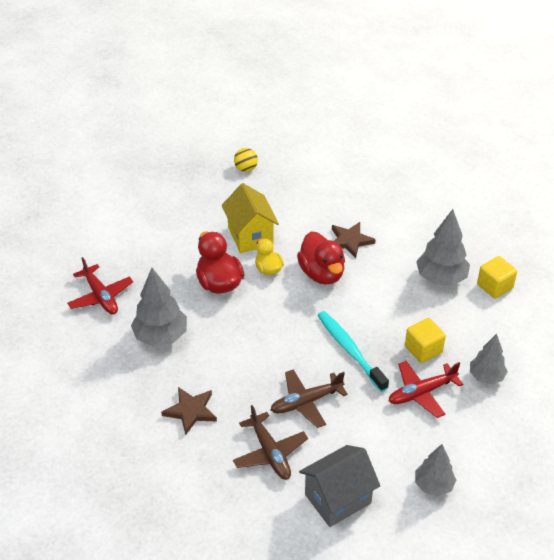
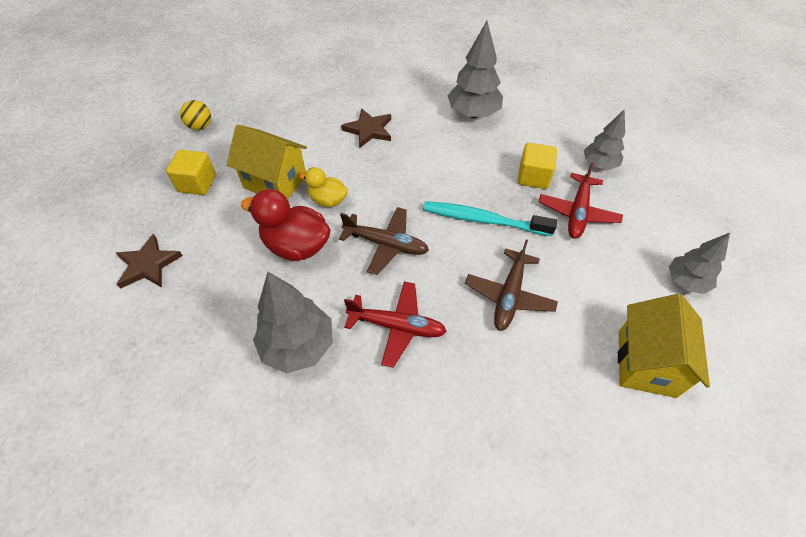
camera: 45 degrees left, 10 degrees up
red plane [67,257,133,314] -> red plane moved to [344,281,447,368]
brown star [161,387,217,435] -> brown star moved to [116,234,183,288]
brown plane [233,405,308,480] -> brown plane moved to [339,207,429,275]
red duck [297,231,345,285] -> none
grey house [299,445,380,527] -> yellow house [618,294,710,398]
yellow cube [477,256,517,299] -> yellow cube moved to [166,150,216,195]

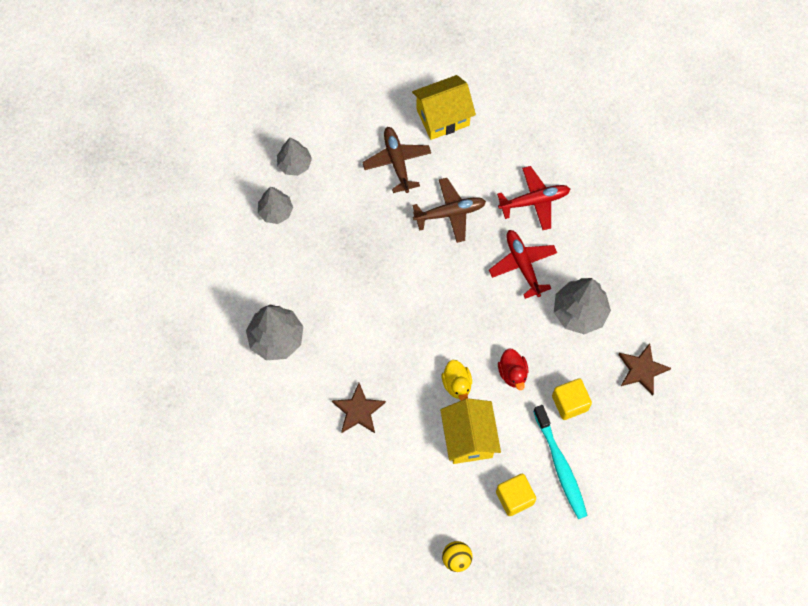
camera: 125 degrees left, 15 degrees up
brown star [116,234,183,288] -> brown star moved to [618,343,671,396]
red duck [241,189,331,261] -> red duck [498,348,528,390], size x0.60
brown plane [339,207,429,275] -> brown plane moved to [362,127,431,193]
turquoise toothbrush [423,201,557,236] -> turquoise toothbrush moved to [533,405,588,519]
yellow cube [517,143,557,189] -> yellow cube moved to [552,378,592,420]
red plane [539,162,623,239] -> red plane moved to [497,166,570,230]
grey tree [669,233,730,294] -> grey tree moved to [277,138,312,176]

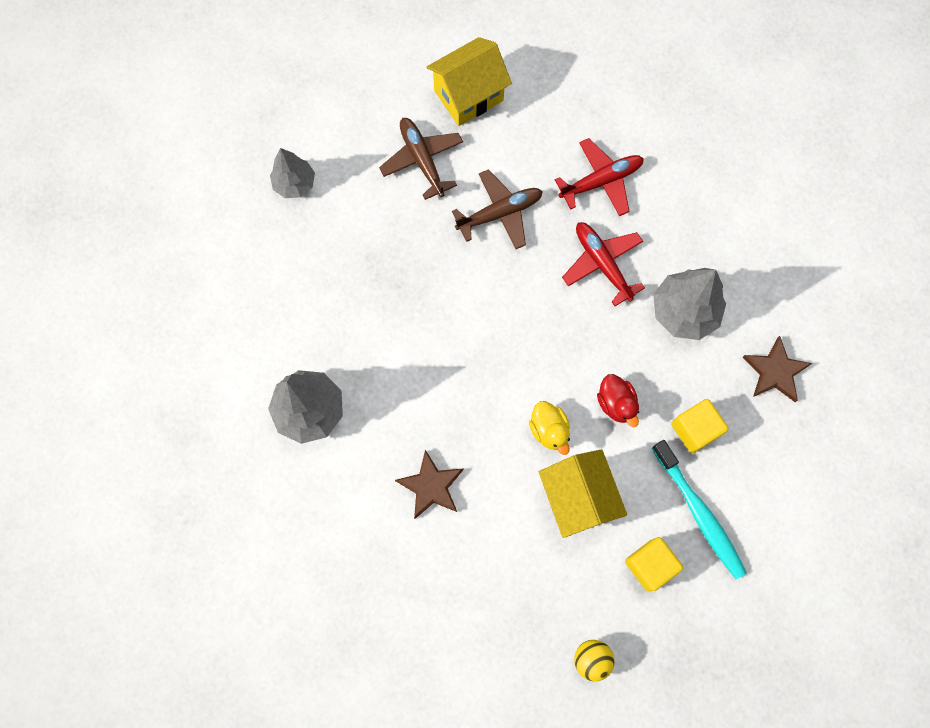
camera: 10 degrees left, 5 degrees up
grey tree [258,187,293,224] -> none

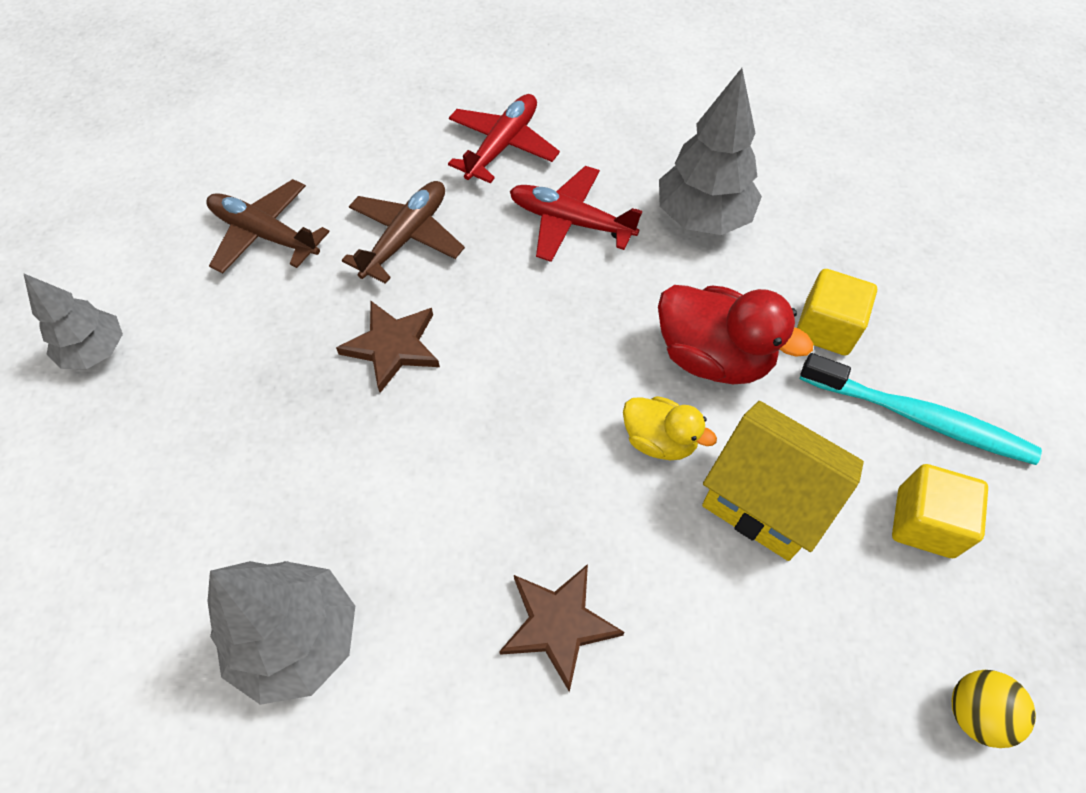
camera: 35 degrees left, 15 degrees down
yellow house [426,37,512,126] -> none
red duck [597,374,639,427] -> red duck [658,285,813,384], size x1.66
brown star [743,336,813,402] -> brown star moved to [336,301,440,393]

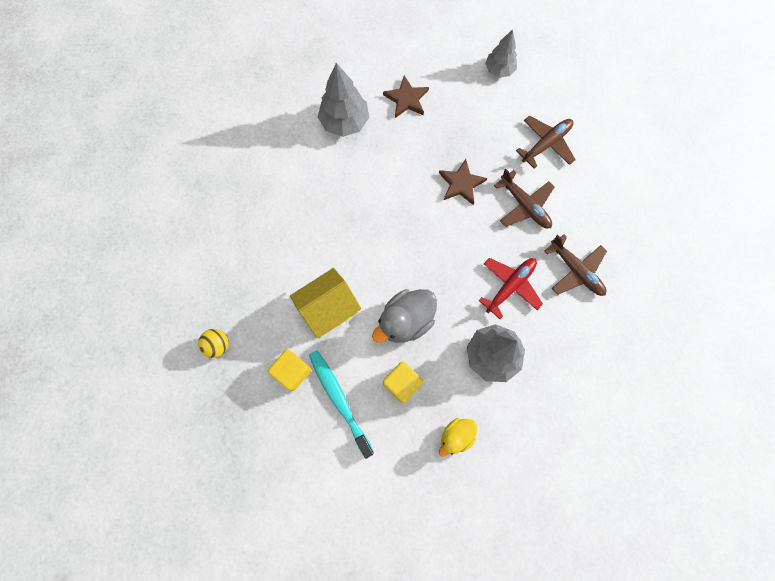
camera: 110 degrees right, 15 degrees up
red plane [448,94,560,183] -> brown plane [544,234,607,296]
brown star [499,564,625,692] -> brown star moved to [383,76,429,118]
yellow duck [623,396,717,460] -> yellow duck moved to [439,418,478,457]
red duck [658,285,813,384] -> grey duck [372,289,437,343]
turquoise toothbrush [800,353,1042,465] -> turquoise toothbrush turned 105 degrees clockwise [309,350,374,459]

